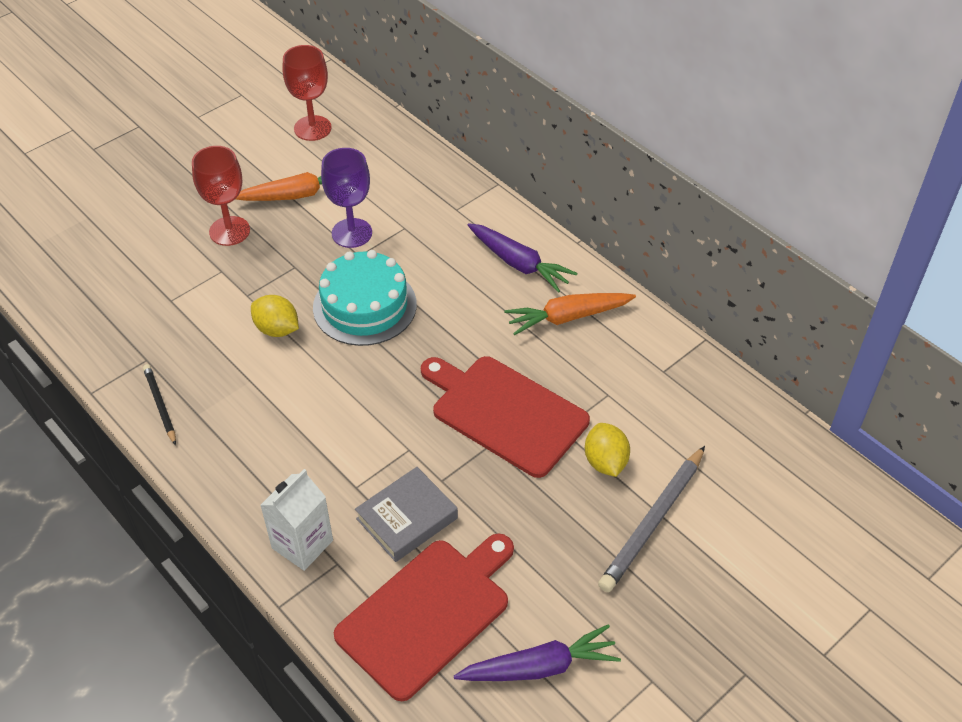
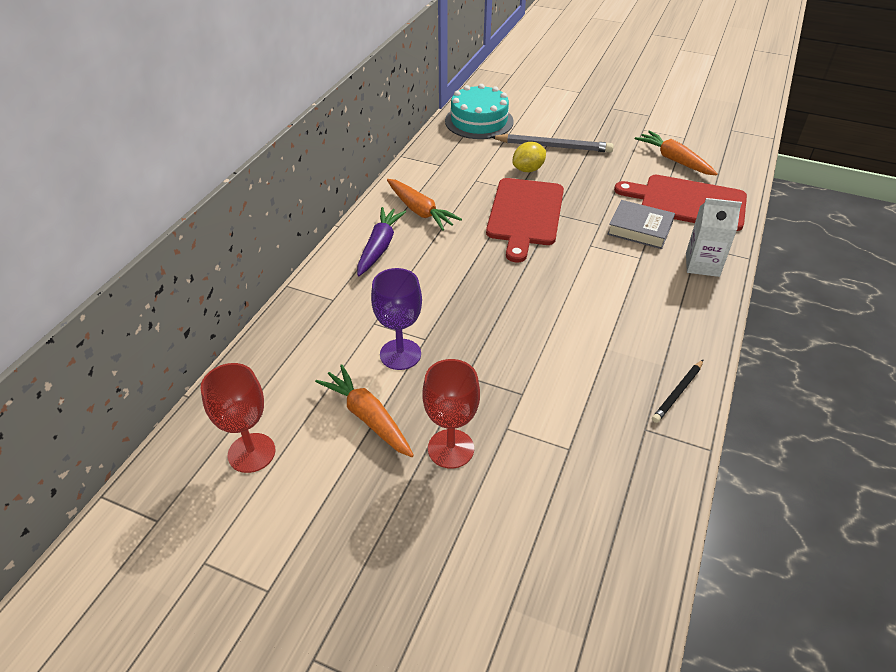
camera: 115 degrees left, 5 degrees down
yellow lemon [251,295,299,337] -> none
turquoise cake [313,250,417,346] -> turquoise cake moved to [445,84,514,139]
purple carrot [454,624,621,681] -> orange carrot [635,131,717,176]

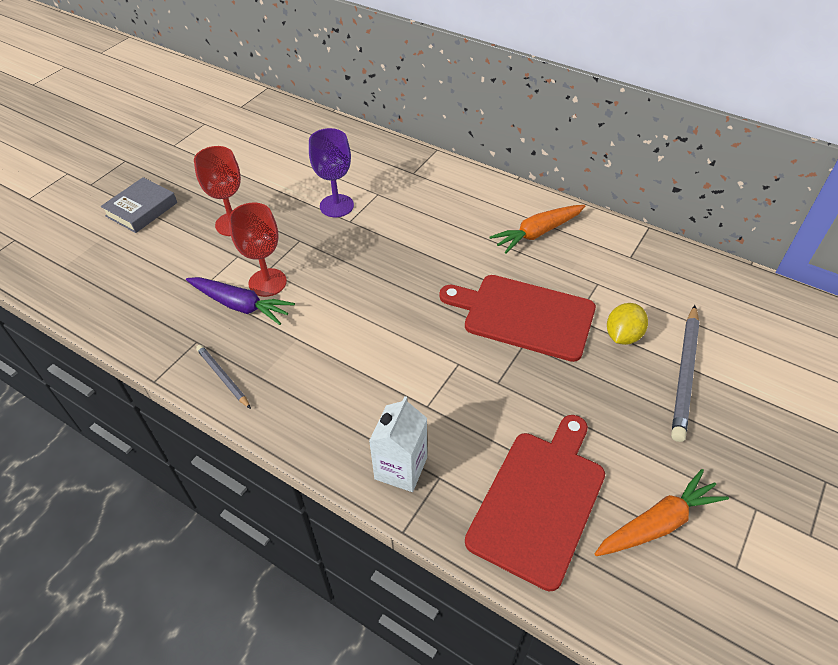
camera: 100 degrees right, 5 degrees up
red goblet [201,363,275,473] -> red goblet moved to [229,203,287,297]
orange carrot [315,365,414,457] -> none
purple carrot [357,207,406,276] -> purple carrot moved to [186,277,295,325]
turquoise cake [445,84,514,139] -> none
yellow lemon [512,142,546,172] -> yellow lemon turned 60 degrees clockwise [607,303,648,345]
grey book [607,200,675,249] -> grey book moved to [101,177,177,233]
black pencil [652,360,703,423] -> grey pencil [196,345,251,409]

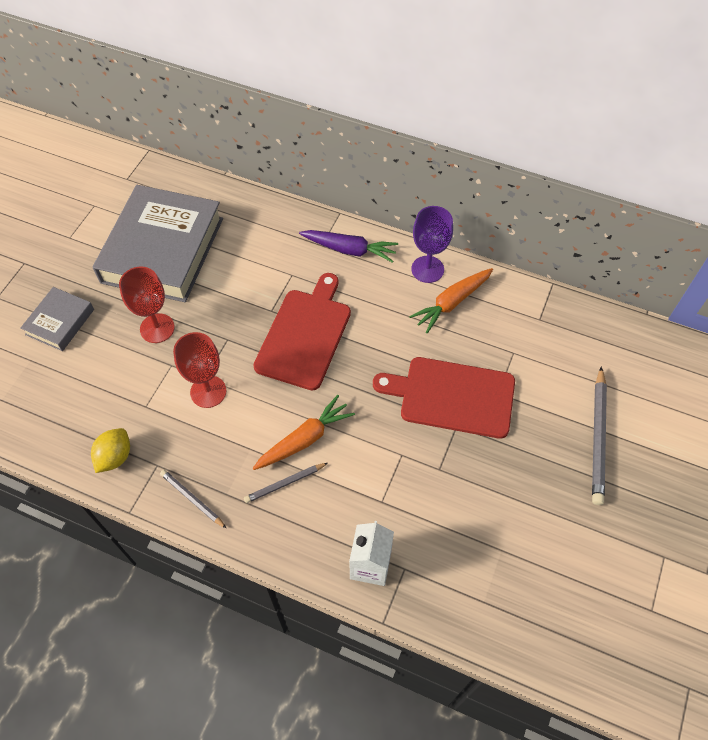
camera: 10 degrees left, 10 degrees up
purple carrot [186,277,295,325] -> purple carrot moved to [299,230,398,263]
purple goblet [309,128,354,217] -> purple goblet moved to [411,206,453,283]
red cutting board [465,415,605,591] -> red cutting board moved to [253,273,351,390]
orange carrot [594,469,729,556] -> orange carrot moved to [253,395,355,470]
yellow lemon [607,303,648,345] -> yellow lemon moved to [91,428,130,473]
none -> grey book [93,185,223,302]
none -> grey pencil [244,463,328,503]

